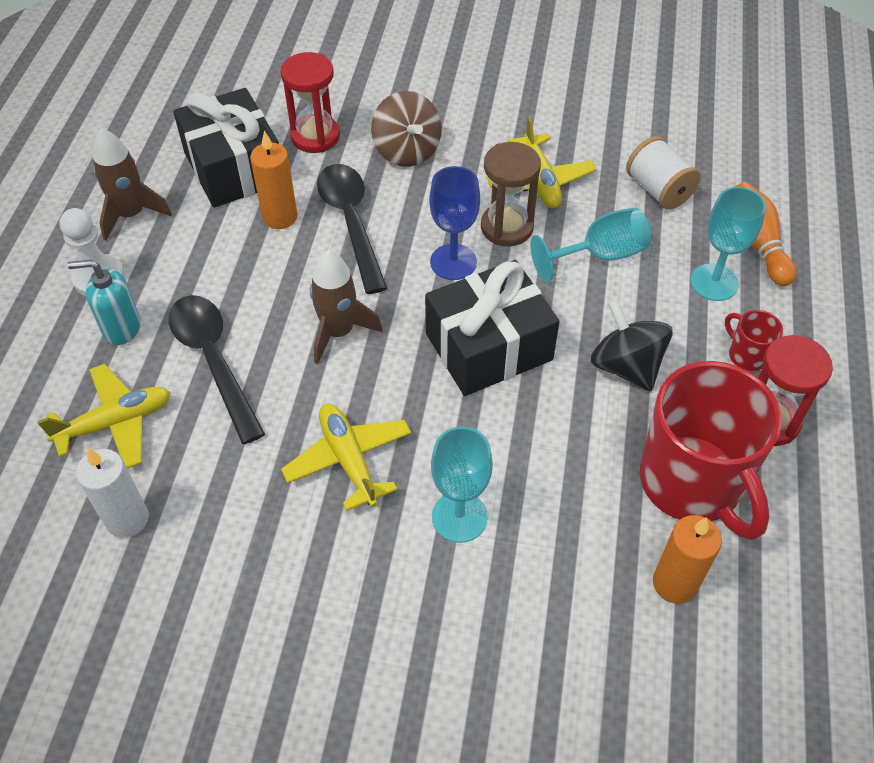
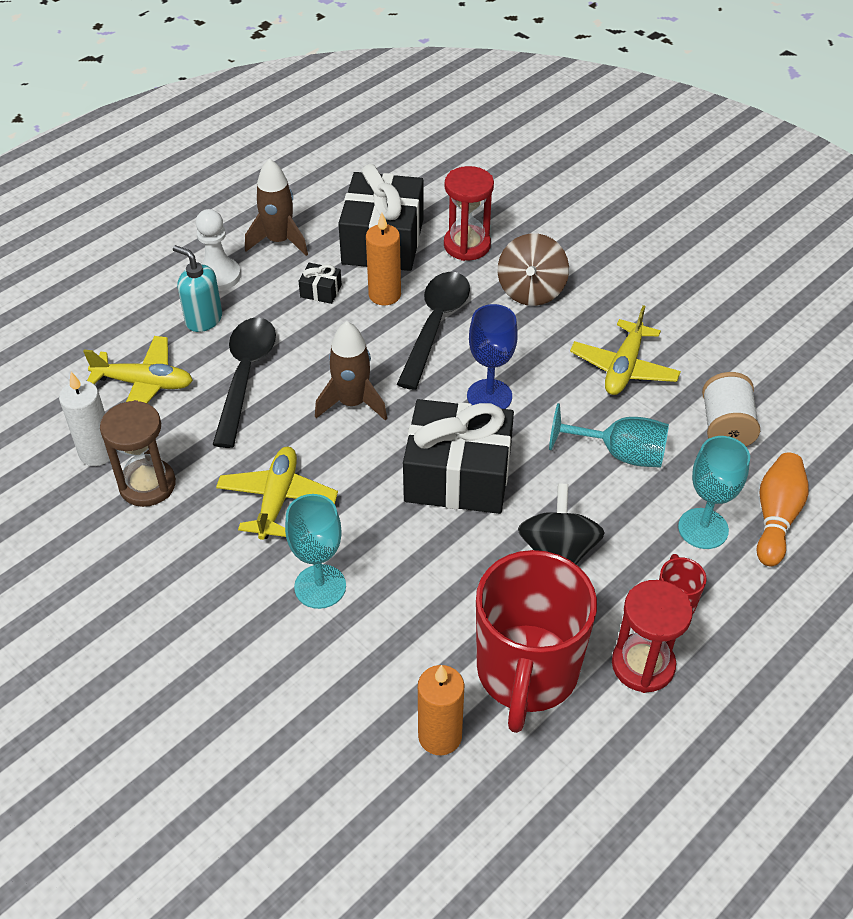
camera: 35 degrees right, 5 degrees down
brown hourglass [481,142,541,246] -> brown hourglass moved to [100,400,176,507]
none -> black gift [298,263,342,304]

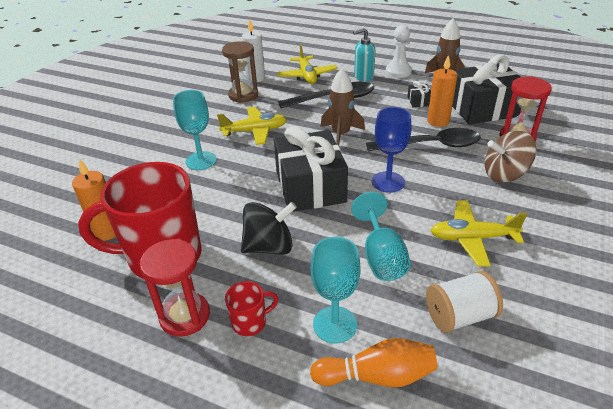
camera: 70 degrees right, 10 degrees down
turquoise soap dispenser [173,245,222,332] -> turquoise soap dispenser turned 120 degrees counterclockwise [353,28,376,82]

